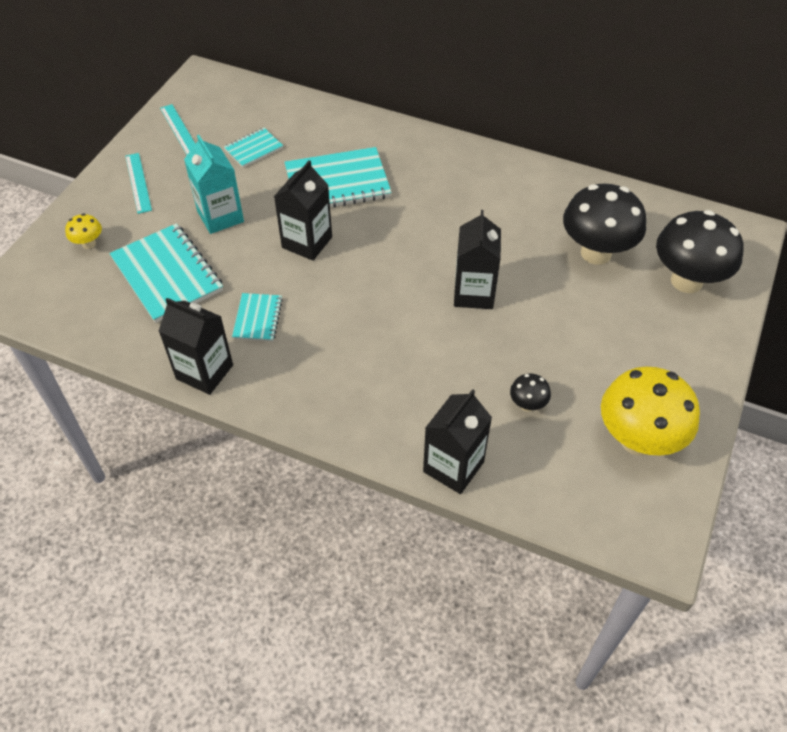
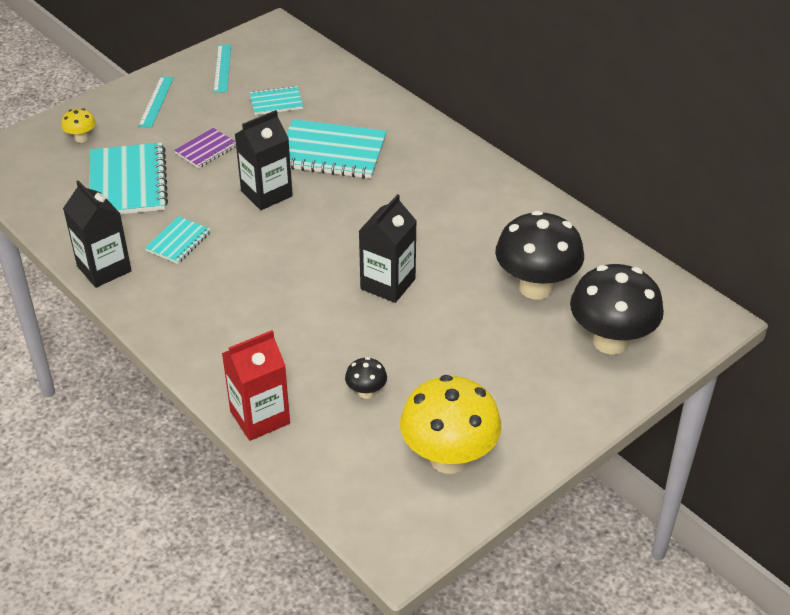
camera: 25 degrees right, 10 degrees down
turquoise carton [184,135,244,234] -> purple notebook [174,128,236,168]
black carton [423,389,492,494] -> red carton [222,330,290,441]

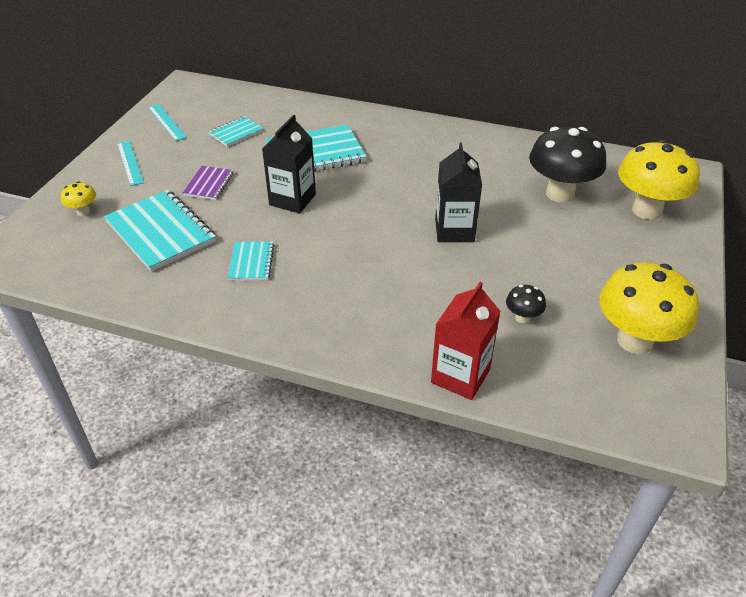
camera: 30 degrees left, 0 degrees up
black carton [63,180,132,288] -> none
black mushroom [570,264,664,355] -> yellow mushroom [618,140,700,220]

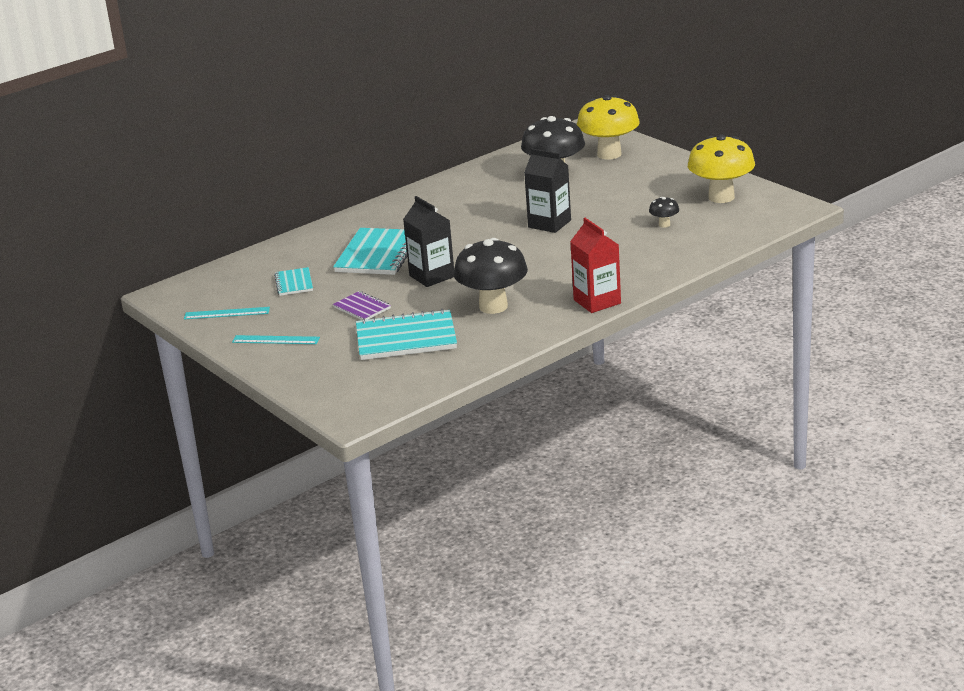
camera: 55 degrees left, 15 degrees down
yellow mushroom [61,181,96,216] -> none
turquoise notebook [228,241,274,280] -> black mushroom [454,238,528,314]
red carton [431,281,501,400] -> red carton moved to [570,218,621,313]

